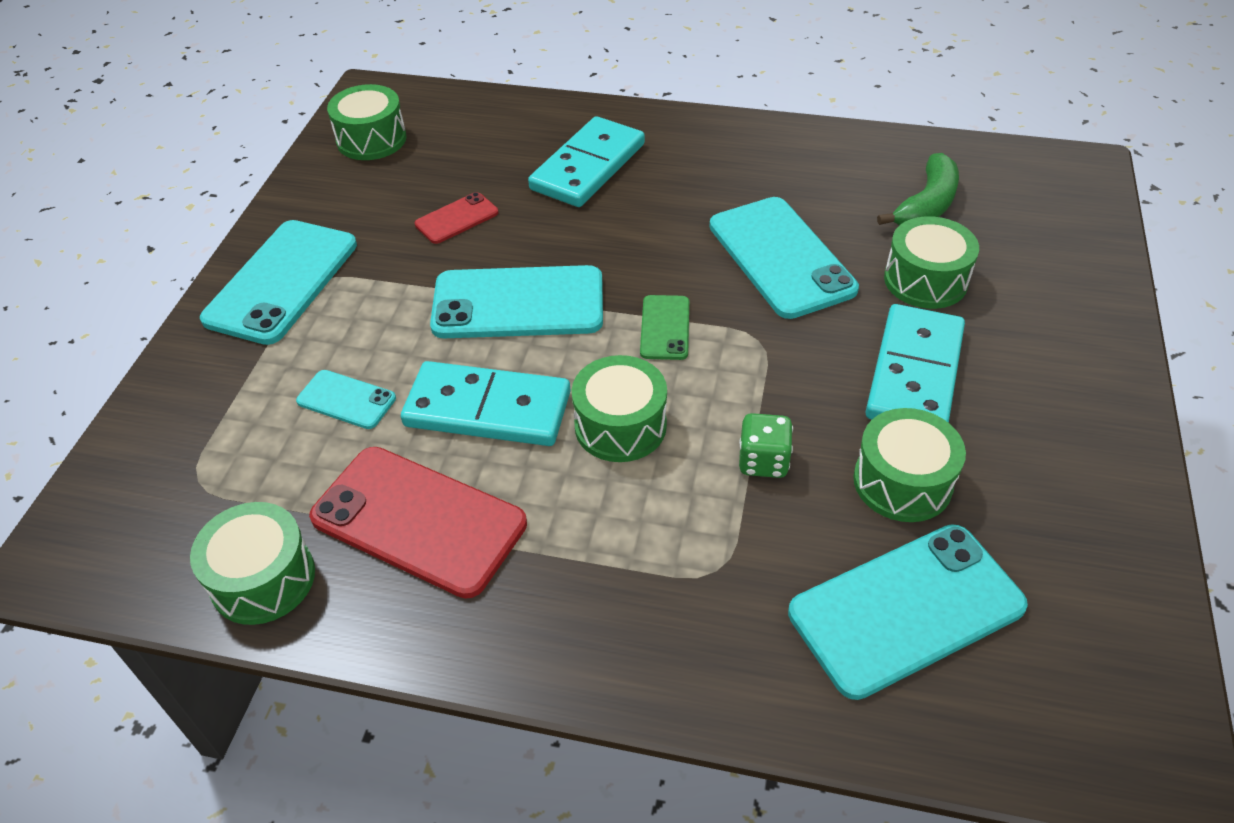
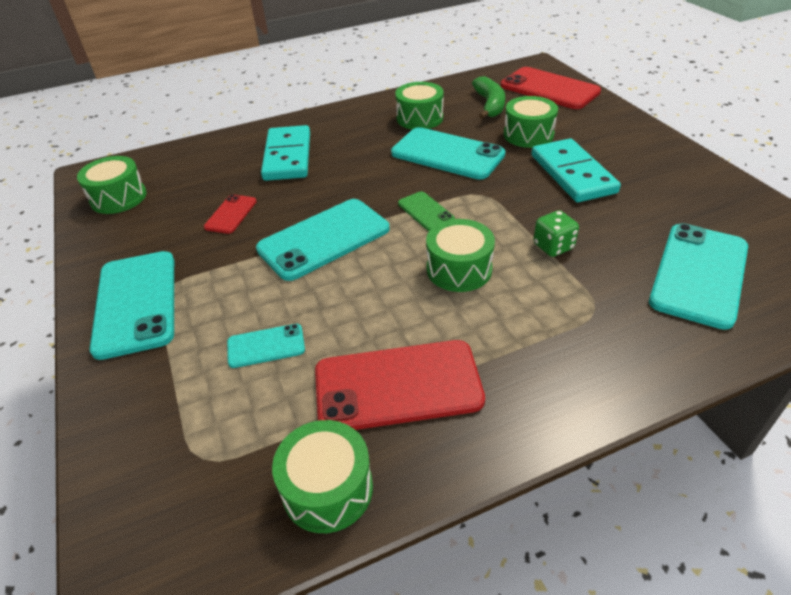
camera: 35 degrees left, 5 degrees down
turquoise domino [401,361,571,446] -> none
green drum [853,408,966,522] -> green drum moved to [395,82,444,129]
none -> red phone [501,67,601,109]

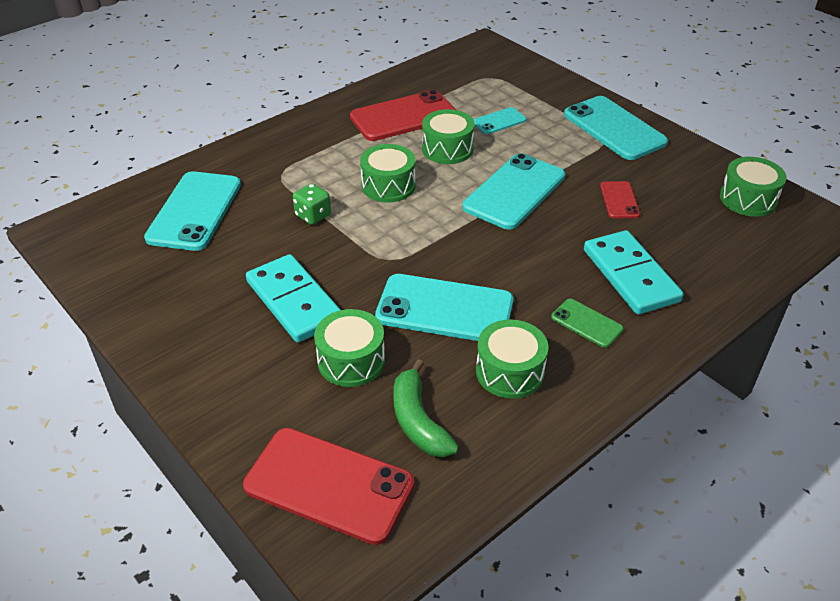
camera: 160 degrees right, 0 degrees up
green drum [272,420,373,533] -> green drum moved to [422,109,475,164]
green phone [398,191,455,231] -> green phone moved to [551,299,624,348]

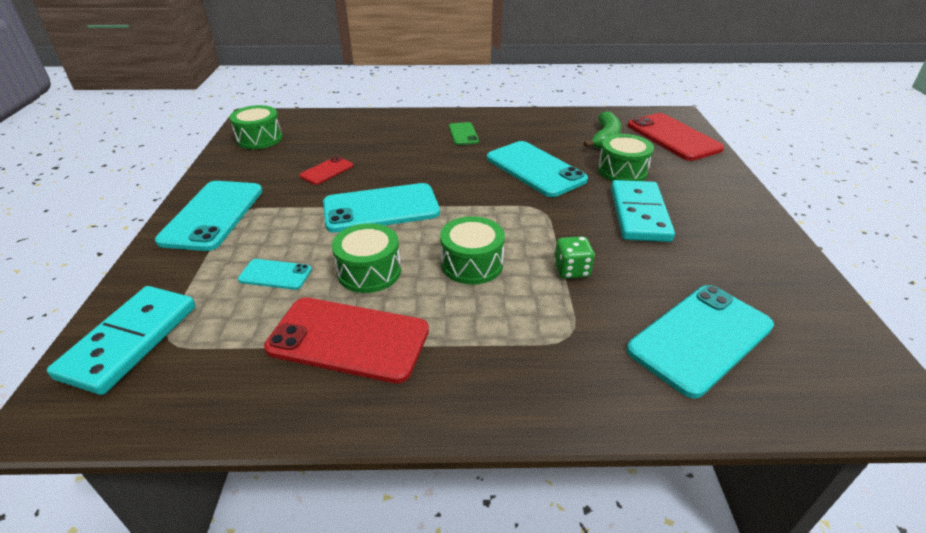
camera: 140 degrees left, 5 degrees down
green drum [476,319,548,399] -> none
turquoise domino [584,230,684,315] -> turquoise domino moved to [47,286,196,395]

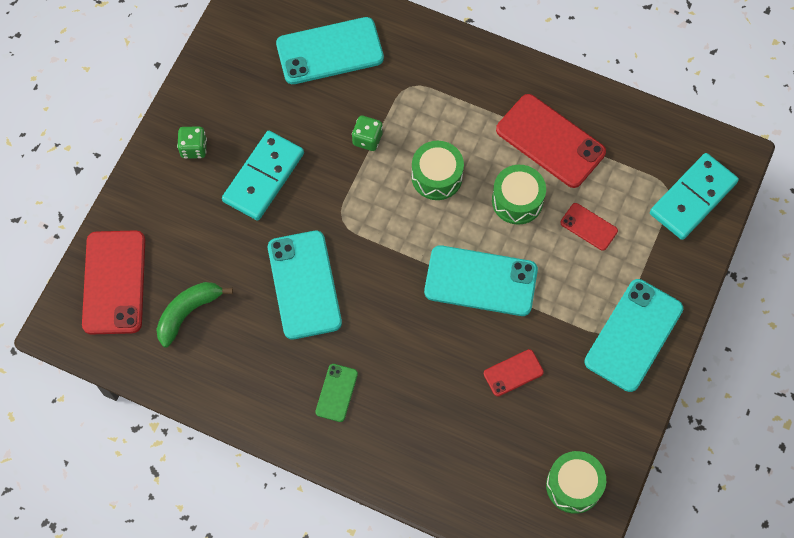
camera: 155 degrees left, 30 degrees up
turquoise phone [238,259,312,290] -> red phone [560,203,618,251]
green drum [598,134,654,181] -> none
none -> green dice [177,127,207,159]

